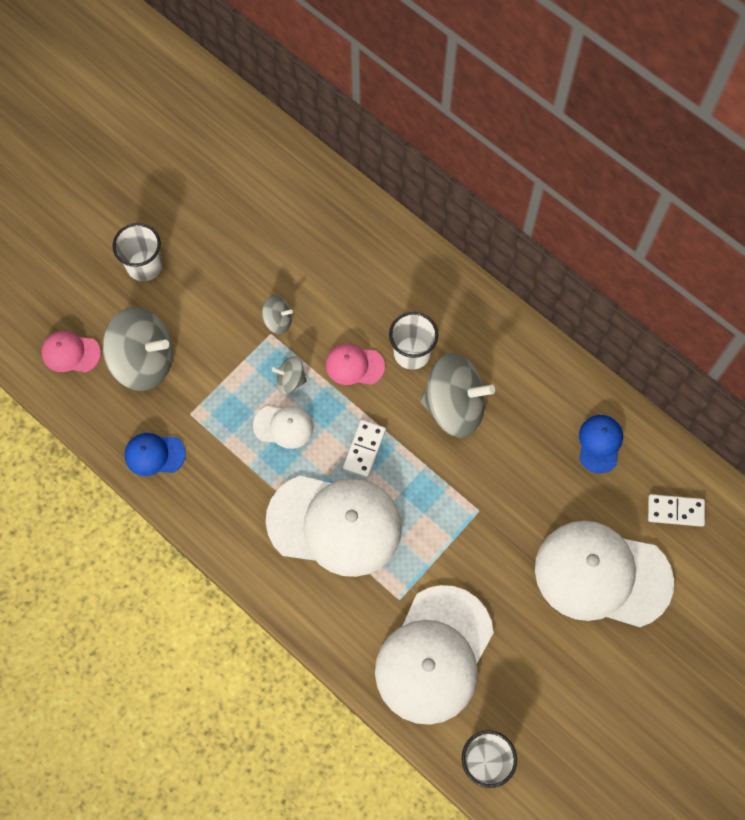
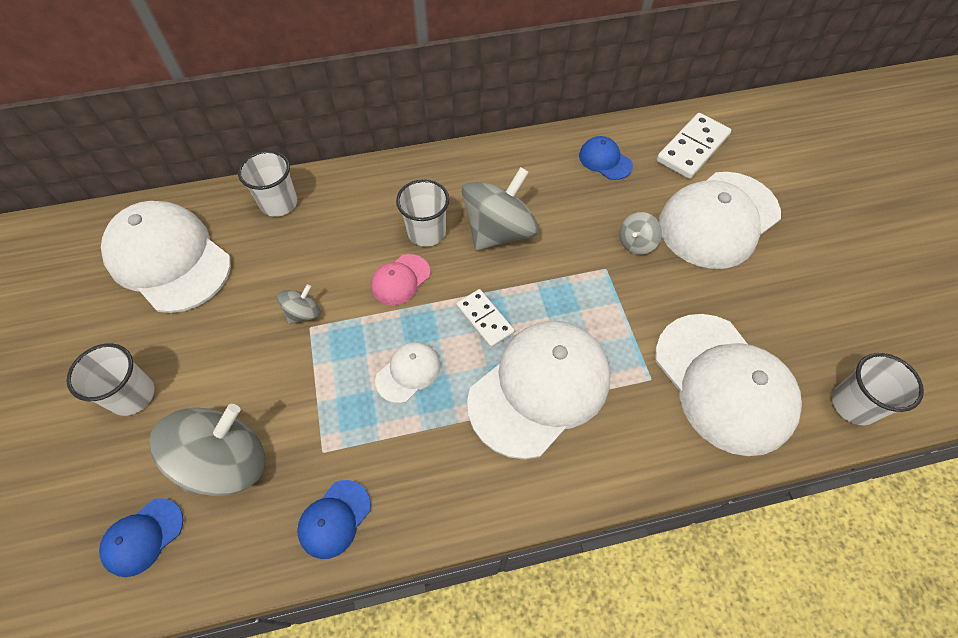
camera: 55 degrees left, 10 degrees down
pink cap [41,331,101,373] -> blue cap [99,498,183,577]
grey spinning top [272,356,307,395] -> grey spinning top moved to [619,212,662,255]
white domino [648,494,705,527] -> white domino [657,113,731,179], size x1.58
none -> white cap [101,201,231,313]
none -> white cup [238,151,297,217]

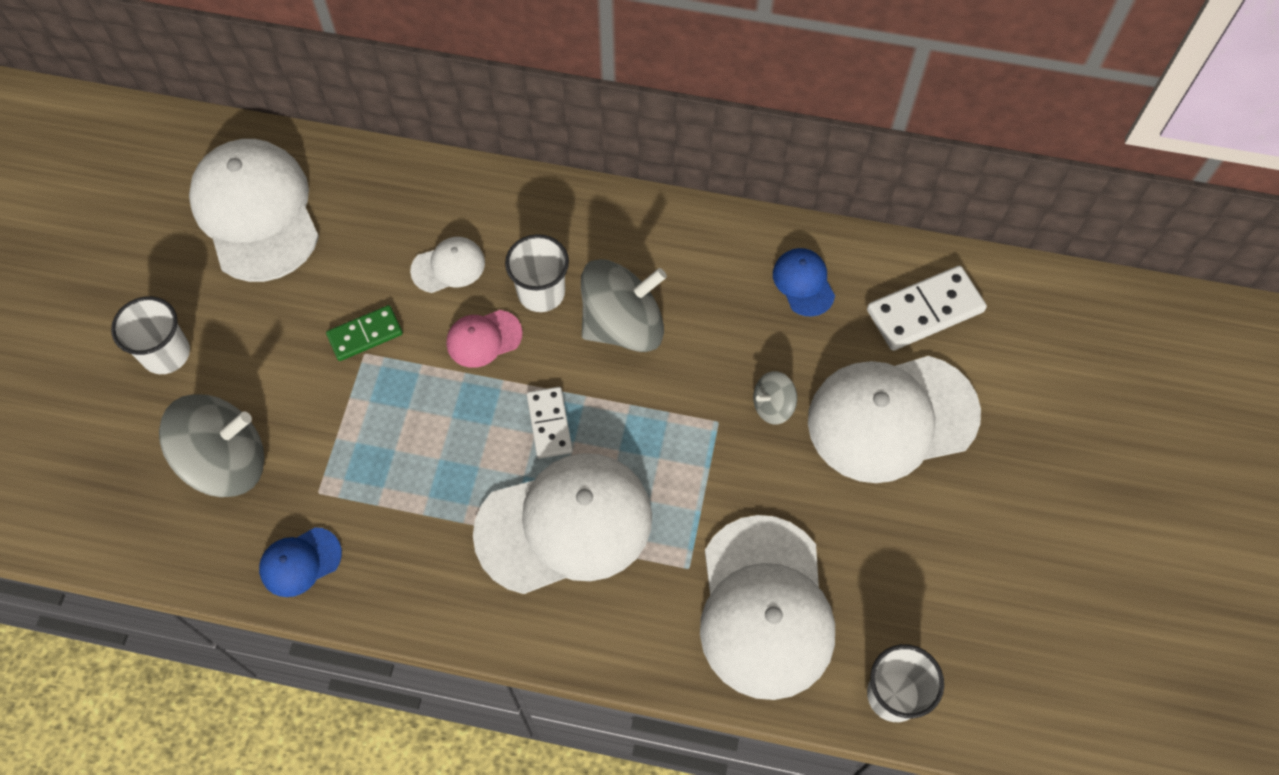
camera: 25 degrees right, 5 degrees up
blue cap [99,498,183,577] -> none
white cup [238,151,297,217] -> none
grey spinning top [277,284,320,324] -> green domino [326,305,403,361]
white cap [375,342,441,403] -> white cap moved to [410,237,485,293]

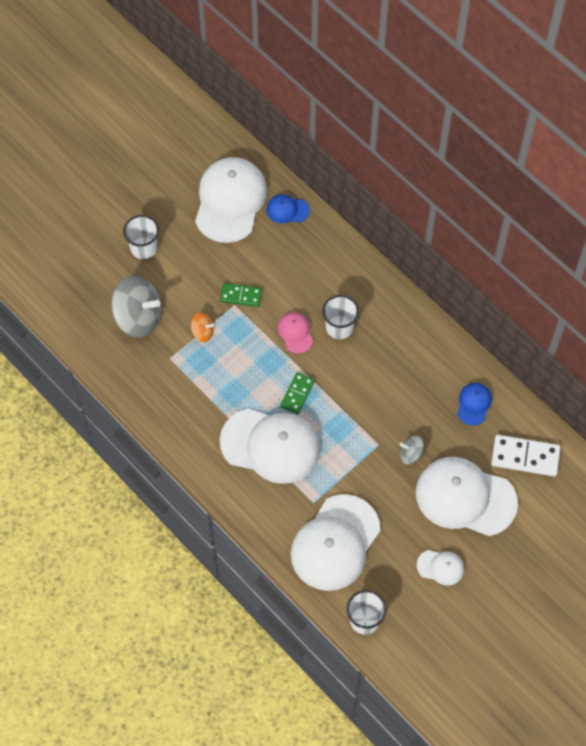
camera: 35 degrees right, 0 degrees up
blue cap [259,527,342,597] -> blue cap moved to [266,194,310,223]
white cap [410,237,485,293] -> white cap moved to [417,550,464,586]
pink cap [447,310,523,368] -> pink cap turned 60 degrees clockwise [278,312,313,353]
white domino [527,387,573,459] -> green domino [280,372,315,414]
grey spinning top [581,259,667,352] -> none
none -> orange spinning top [191,313,214,342]

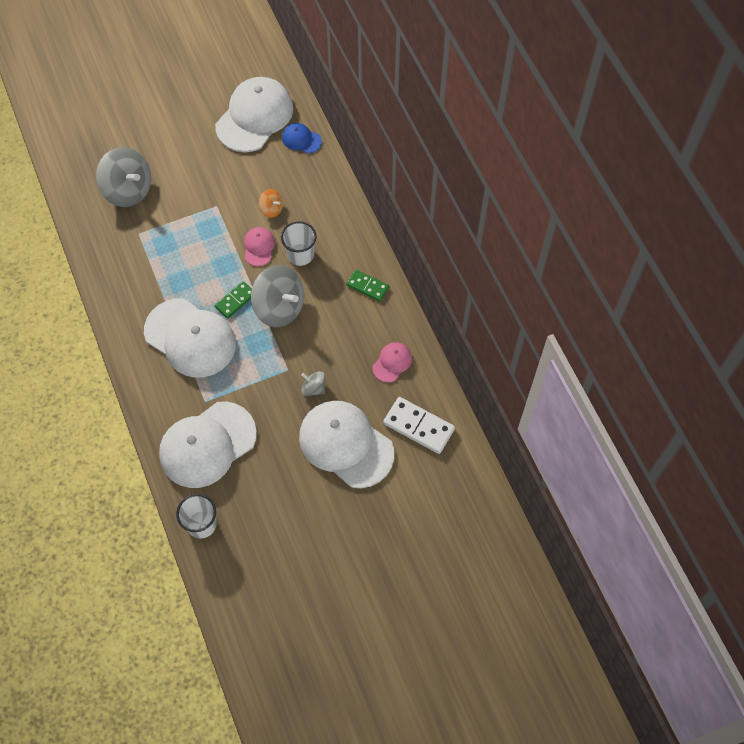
camera: 20 degrees right, 0 degrees up
white cup [123,215,159,259] -> none
orange spinning top [191,313,214,342] -> orange spinning top moved to [259,189,283,218]
green domino [220,283,262,307] -> green domino moved to [346,269,389,302]
white cap [417,550,464,586] -> none
blue cap [457,383,492,425] -> pink cap [373,342,412,382]
none -> grey spinning top [251,265,304,327]

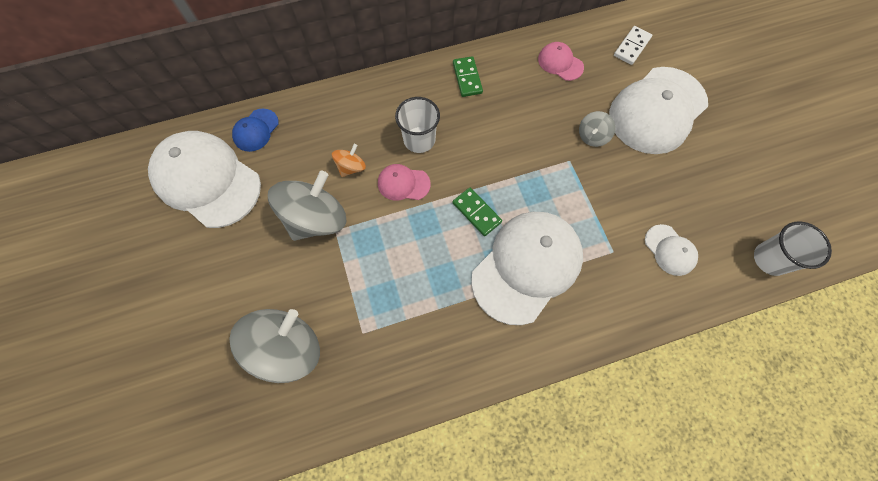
camera: 85 degrees left, 5 degrees up
white cap [159,402,257,488] -> white cap [645,224,698,276], size x0.46
grey spinning top [251,265,304,327] -> grey spinning top moved to [268,171,347,241]
green domino [346,269,389,302] -> green domino turned 45 degrees counterclockwise [453,56,483,97]
white domino [383,397,455,454] -> white domino [614,26,652,65], size x0.63

